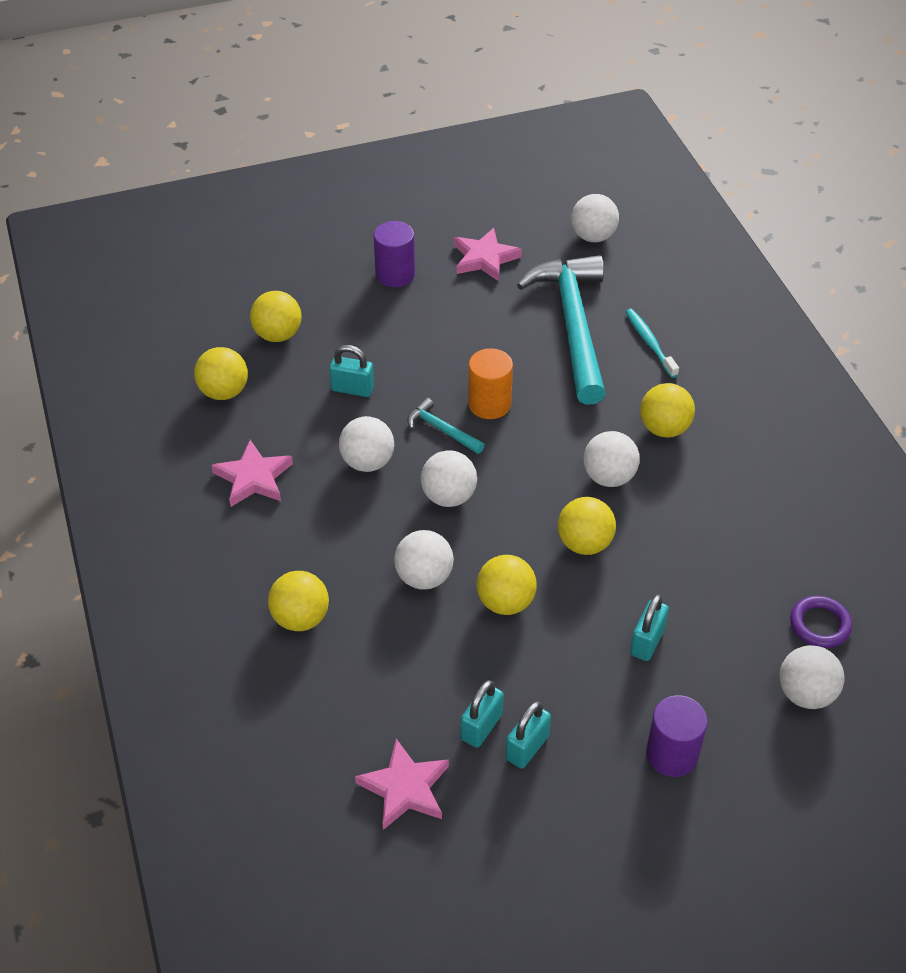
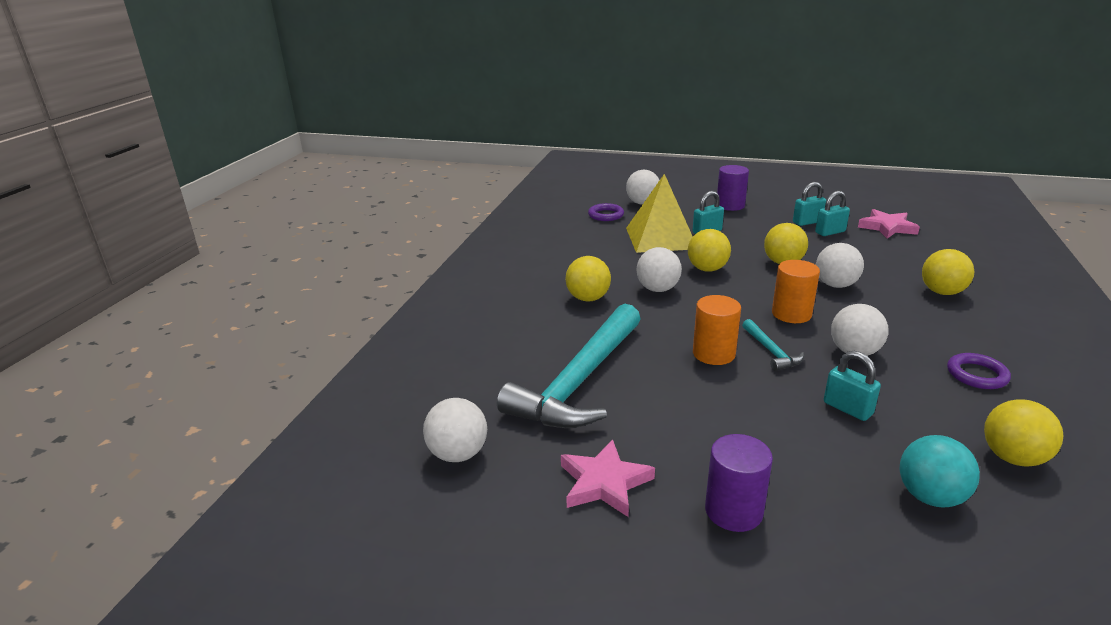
camera: 145 degrees left, 20 degrees down
pink star [211,440,293,507] -> purple ring [947,353,1011,389]
yellow ball [250,291,302,342] -> turquoise ball [900,435,980,507]
white ball [421,450,477,507] -> orange cylinder [772,260,820,323]
turquoise toothbrush [626,309,679,378] -> none
none -> yellow pyramid [626,174,693,253]

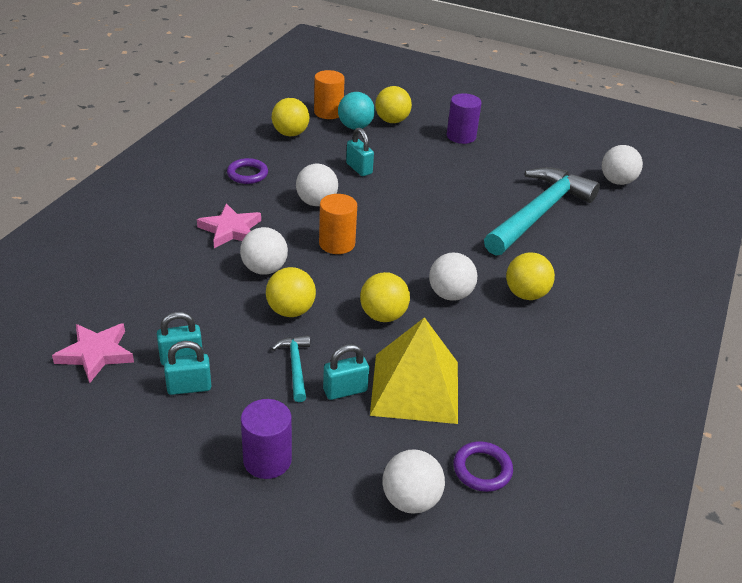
camera: 175 degrees left, 10 degrees up
pink star [561,439,655,517] -> pink star moved to [197,203,261,248]
orange cylinder [693,295,741,365] -> orange cylinder moved to [314,70,345,119]
turquoise hammer [742,319,804,371] -> turquoise hammer moved to [271,335,310,402]
yellow ball [922,249,974,295] -> yellow ball moved to [375,86,412,123]

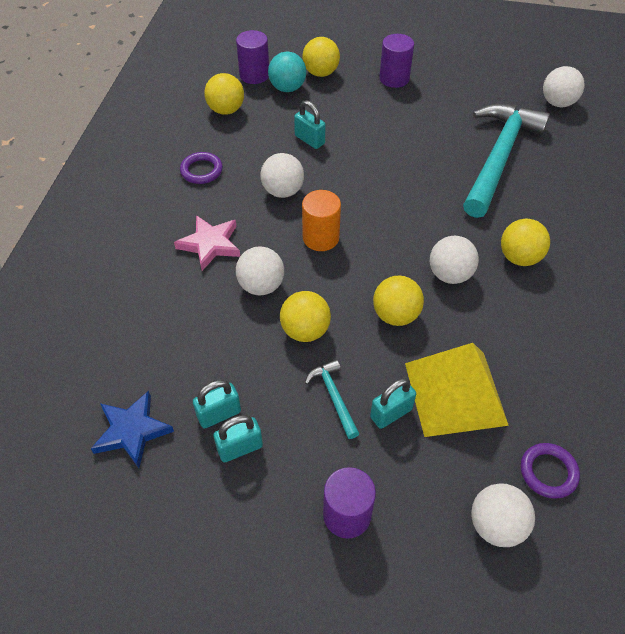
camera: 10 degrees left, 15 degrees up
pink star [52,323,134,383] -> blue star [91,391,174,468]
orange cylinder [314,70,345,119] -> purple cylinder [236,30,269,84]

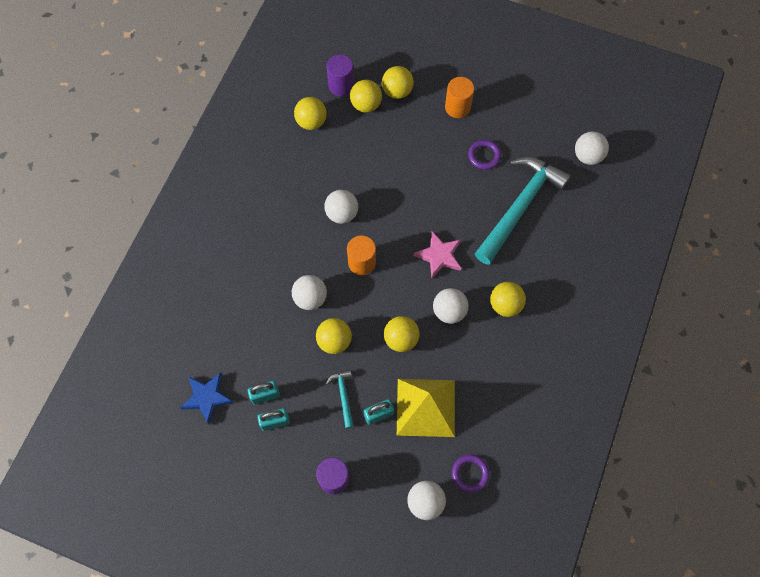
camera: 10 degrees right, 15 degrees up
pink star [174,215,240,271] -> pink star moved to [413,231,461,279]
purple ring [180,152,223,184] -> purple ring moved to [468,140,501,170]
turquoise ball [268,52,306,92] -> yellow ball [350,80,382,113]
turquoise padlock [294,100,326,149] -> none
purple cylinder [379,34,414,88] -> orange cylinder [445,77,474,118]

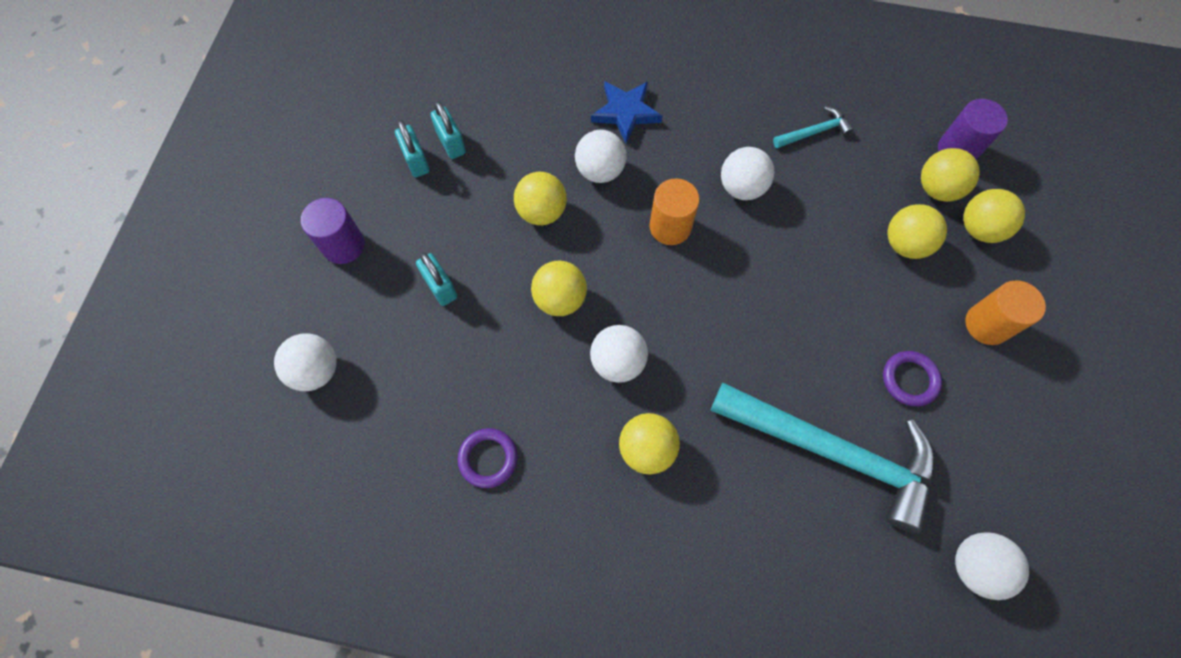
camera: 80 degrees right, 0 degrees up
blue star [180,373,234,425] -> blue star moved to [591,81,662,144]
yellow ball [294,97,327,130] -> yellow ball moved to [887,204,947,259]
turquoise hammer [326,370,354,429] -> turquoise hammer moved to [773,106,854,148]
yellow pyramid [397,379,455,437] -> none
pink star [413,231,461,279] -> none
purple ring [452,454,490,493] -> purple ring moved to [458,428,518,488]

